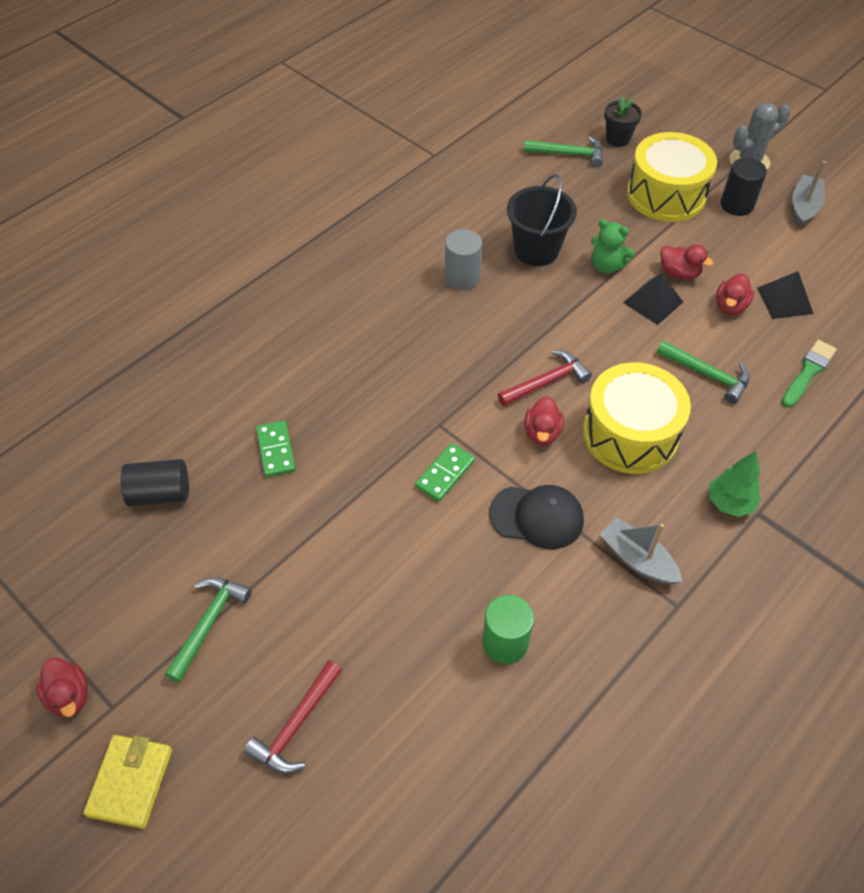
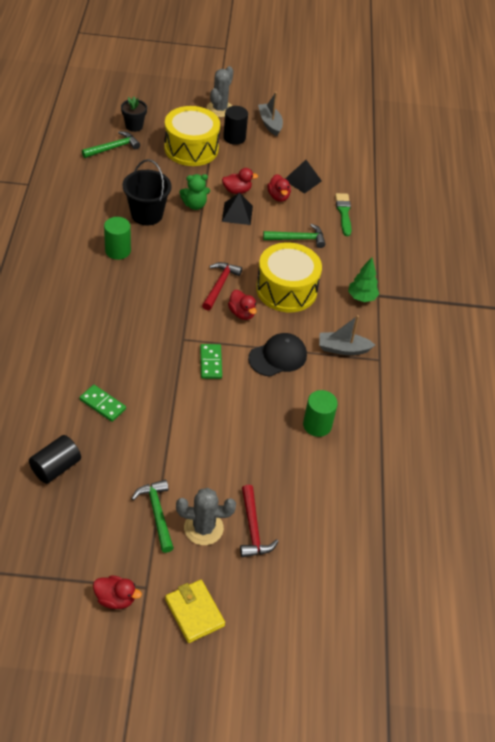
camera: 45 degrees left, 5 degrees down
grey cylinder [445,229,482,290] -> green cylinder [104,217,131,260]
none -> grey cactus [176,488,236,545]

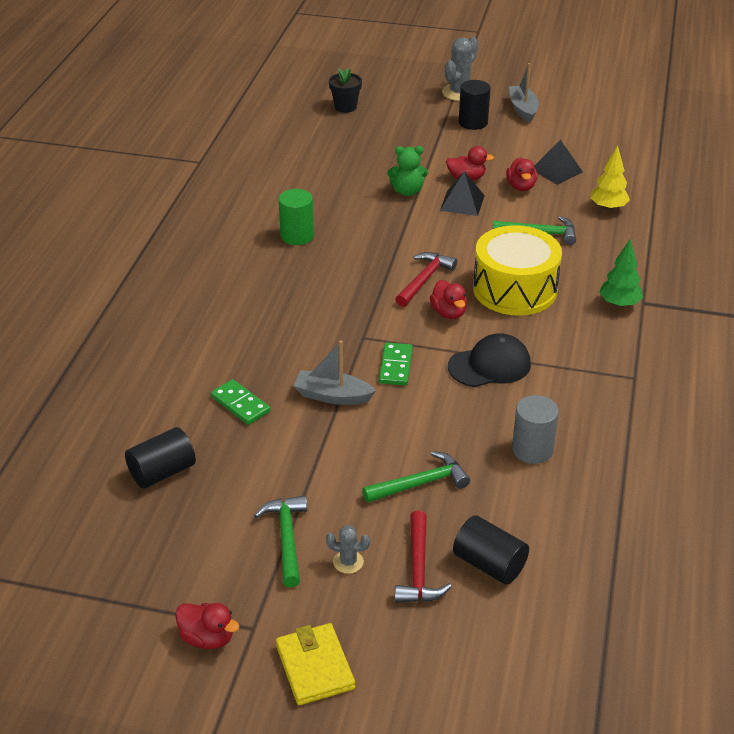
camera: 15 degrees right, 10 degrees down
green hammer [82,131,140,158] -> green hammer moved to [362,451,470,503]
black bucket [123,159,172,225] -> none
yellow drum [164,106,220,166] -> none
grey cactus [176,488,236,545] -> grey cactus [326,525,370,574], size x0.54
green cylinder [303,390,338,437] -> grey cylinder [512,395,559,464]
grey boat [319,315,375,355] -> grey boat moved to [294,340,376,405]
green brush [335,193,351,236] -> yellow tree [590,145,630,211]
none -> black cylinder [453,515,529,585]

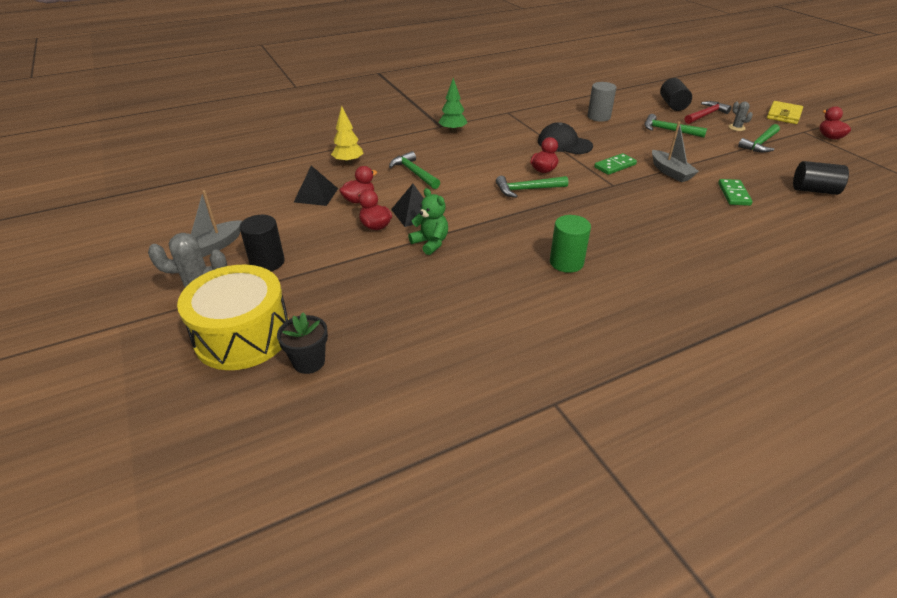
camera: 130 degrees left, 0 degrees up
red hammer [395,252,457,307] -> green hammer [496,176,568,198]
yellow drum [473,225,562,316] -> yellow drum moved to [177,265,289,370]

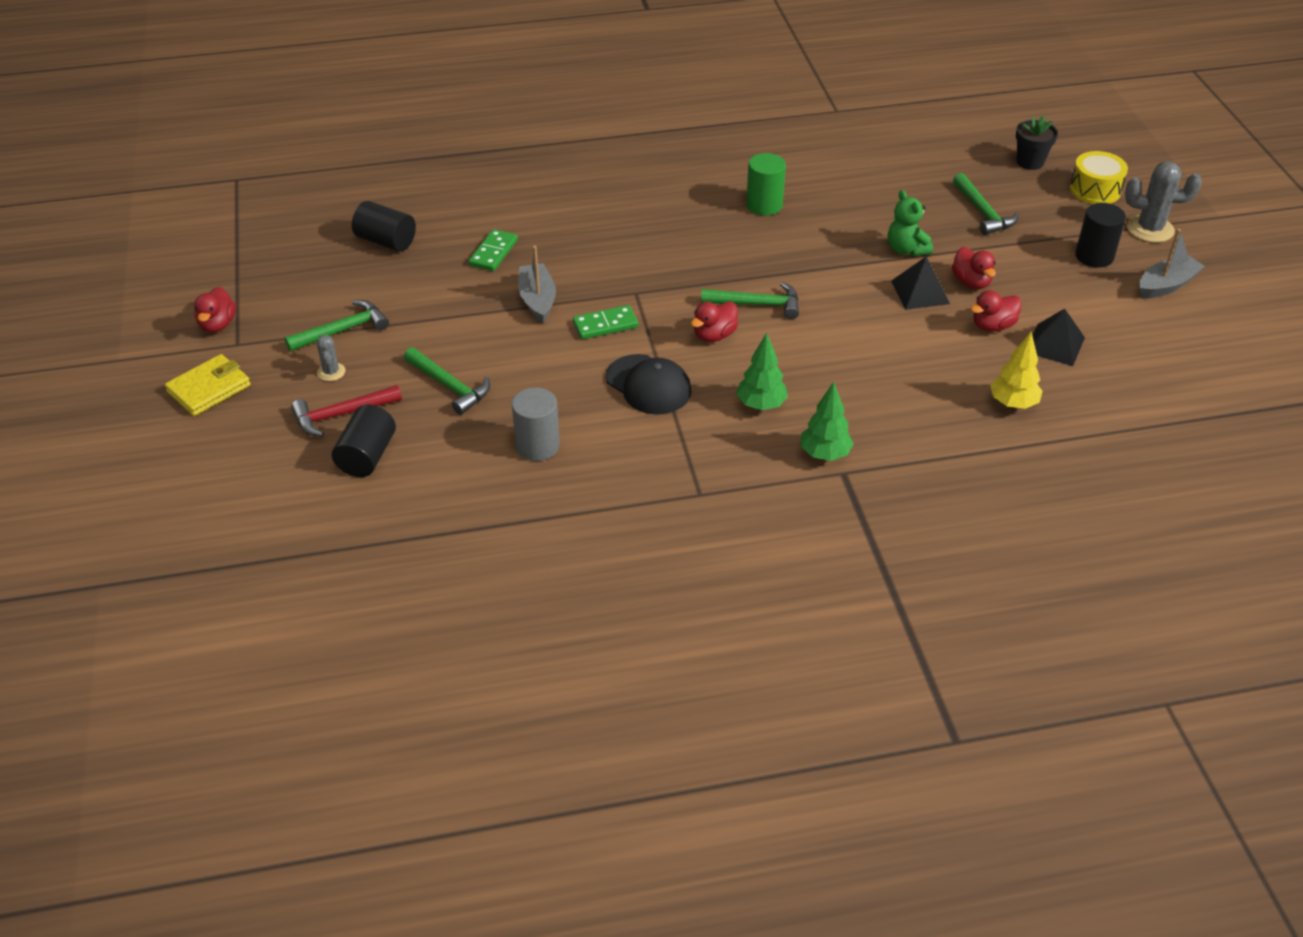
camera: 165 degrees left, 5 degrees up
yellow drum [177,265,289,370] -> yellow drum [1070,151,1128,204], size x0.59
green hammer [389,151,440,189] -> green hammer moved to [953,173,1019,235]
none -> green tree [736,333,788,410]

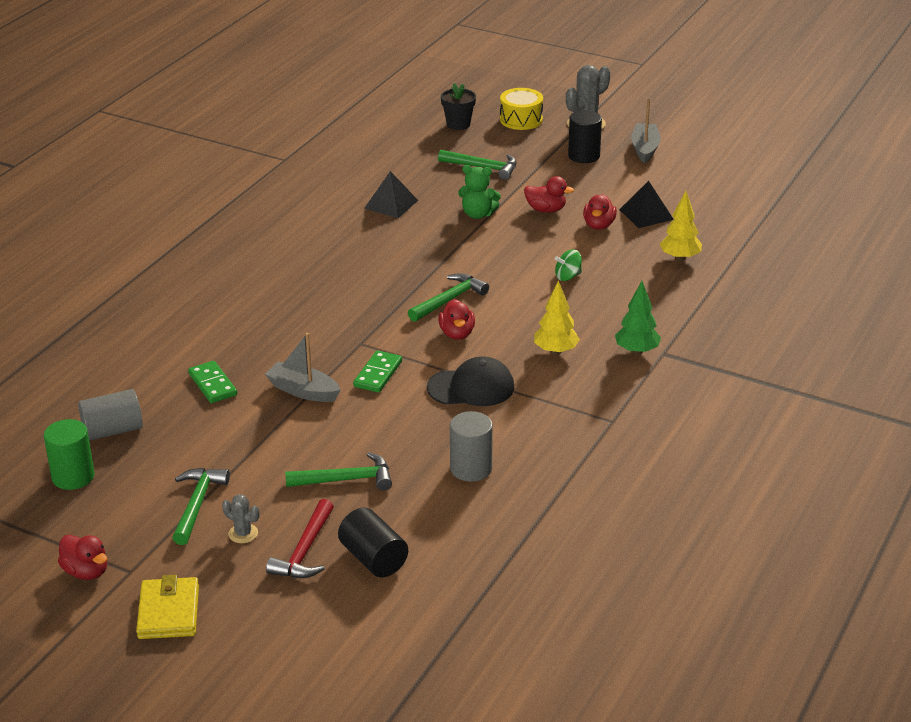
camera: 50 degrees left, 10 degrees down
black cylinder [352,201,416,252] -> grey cylinder [78,389,143,441]
green tree [736,333,788,410] -> yellow tree [534,280,580,355]
green cylinder [746,153,786,215] -> green cylinder moved to [44,419,95,490]
black pyramid [891,256,950,310] -> black pyramid moved to [364,171,418,218]
none -> green spinning top [555,249,582,281]

